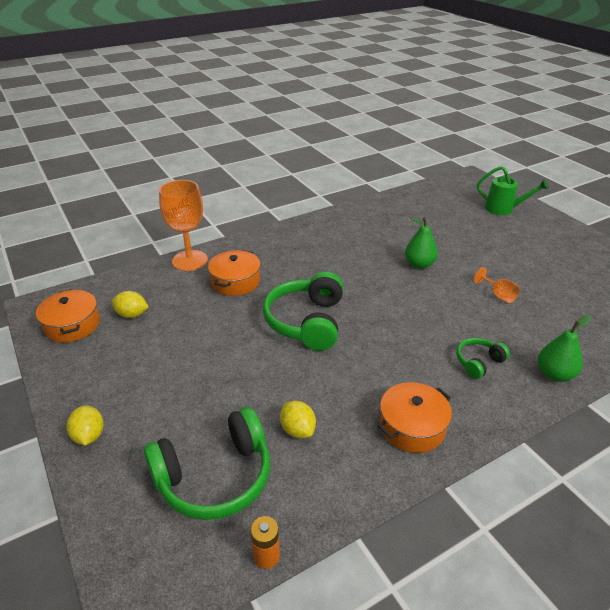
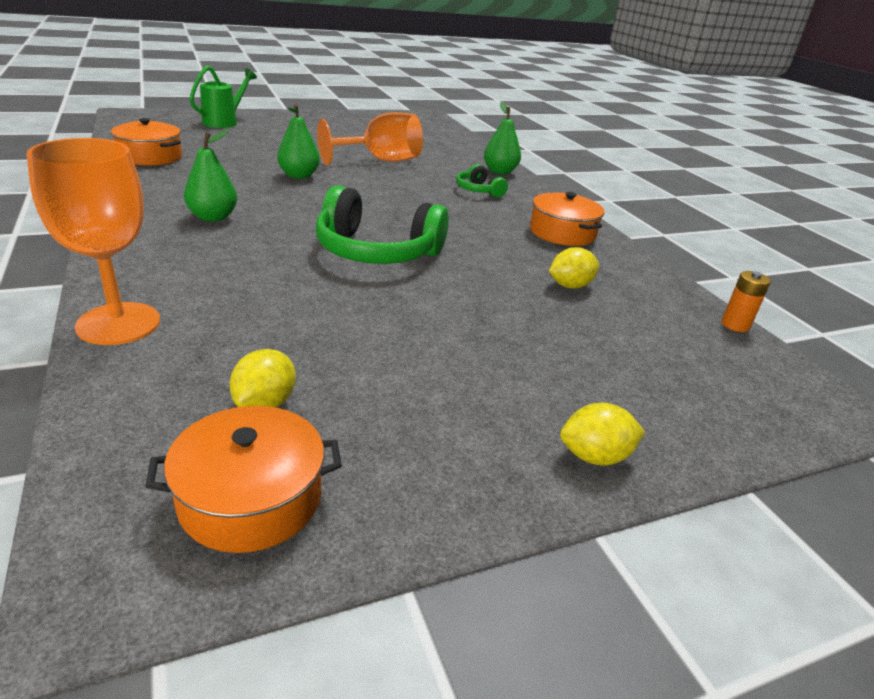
camera: 85 degrees left, 5 degrees down
green headphones [144,407,270,520] -> none
orange pot [208,250,261,296] -> orange pot moved to [111,118,182,166]
orange goblet [474,267,520,303] -> orange goblet [317,112,423,165], size x2.07
none -> green pear [184,129,237,222]

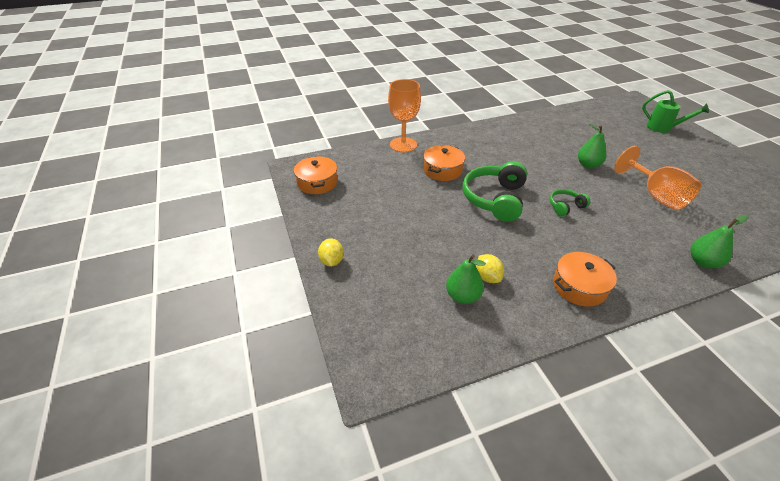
camera: 95 degrees right, 10 degrees up
orange pot [111,118,182,166] -> orange pot moved to [423,145,465,181]
green pear [184,129,237,222] -> green pear moved to [446,254,486,304]
yellow lemon [230,349,296,408] -> none
green headphones [456,164,508,197] -> green headphones moved to [550,189,590,217]
orange battery [721,271,771,332] -> none

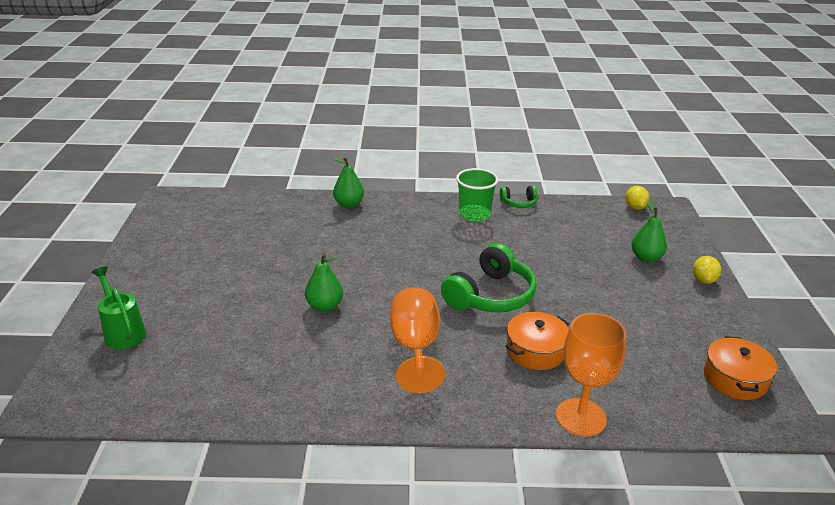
camera: 160 degrees left, 10 degrees down
green pear [446,254,486,304] -> green pear moved to [631,200,667,262]
yellow lemon [476,254,504,283] -> yellow lemon moved to [625,186,650,210]
green headphones [550,189,590,217] -> green headphones moved to [500,186,538,208]
orange pot [553,252,617,307] -> green cup [456,168,498,222]
orange goblet [614,146,702,210] -> orange goblet moved to [390,287,445,393]

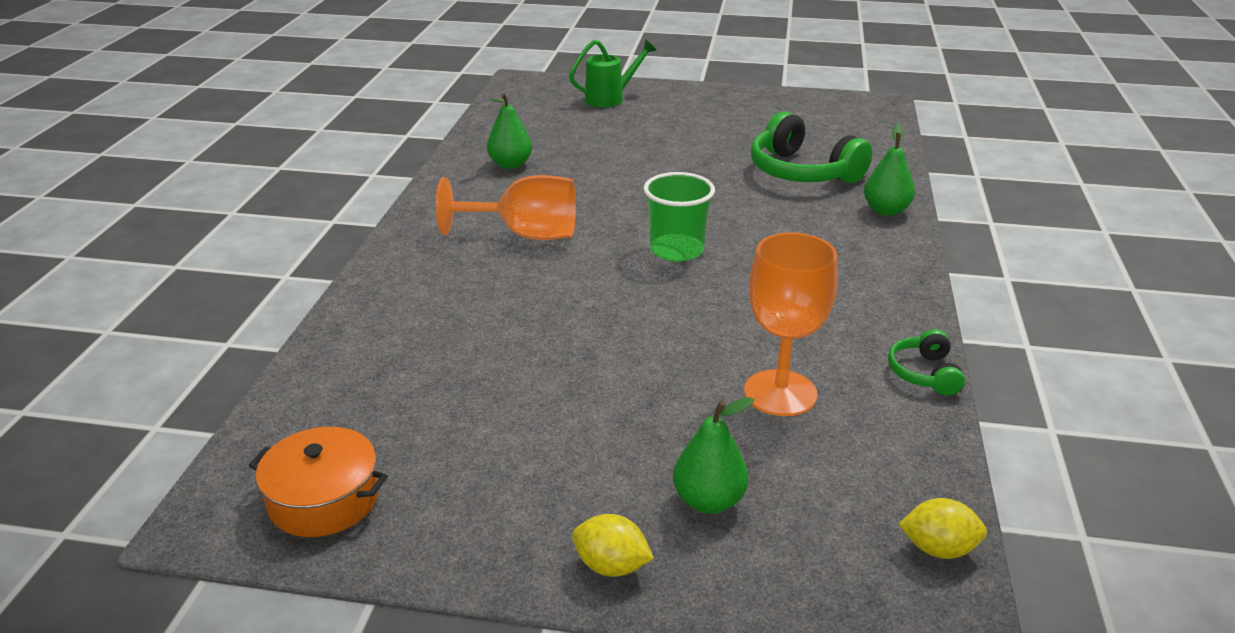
camera: 100 degrees right, 0 degrees up
green pear [305,254,343,312] -> green pear moved to [487,93,532,169]
green headphones [441,243,537,312] -> green headphones moved to [751,111,873,183]
green cup [456,168,498,222] -> green cup moved to [643,172,715,262]
orange pot [506,312,569,370] -> none
orange goblet [556,313,626,437] -> orange goblet moved to [744,232,838,416]

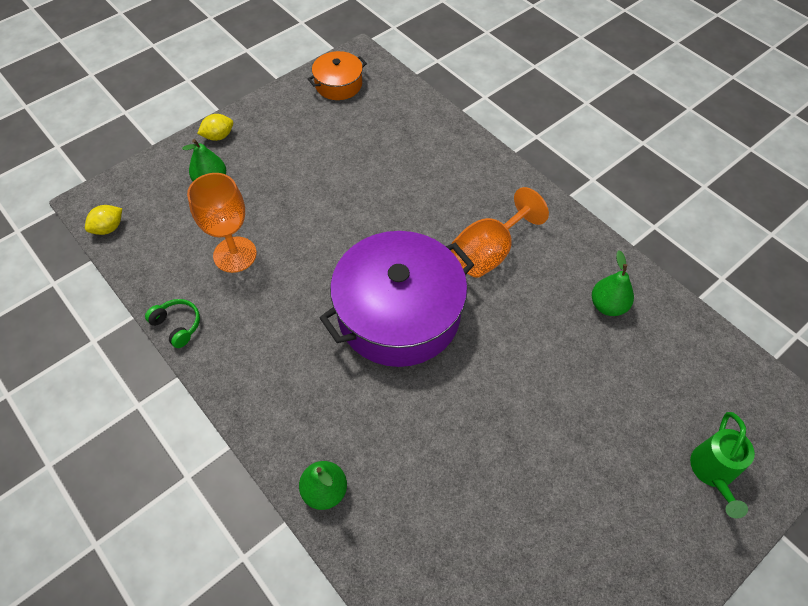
camera: 130 degrees right, 25 degrees up
green cup [643,172,715,262] -> purple pot [320,231,474,367]
green headphones [751,111,873,183] -> none

